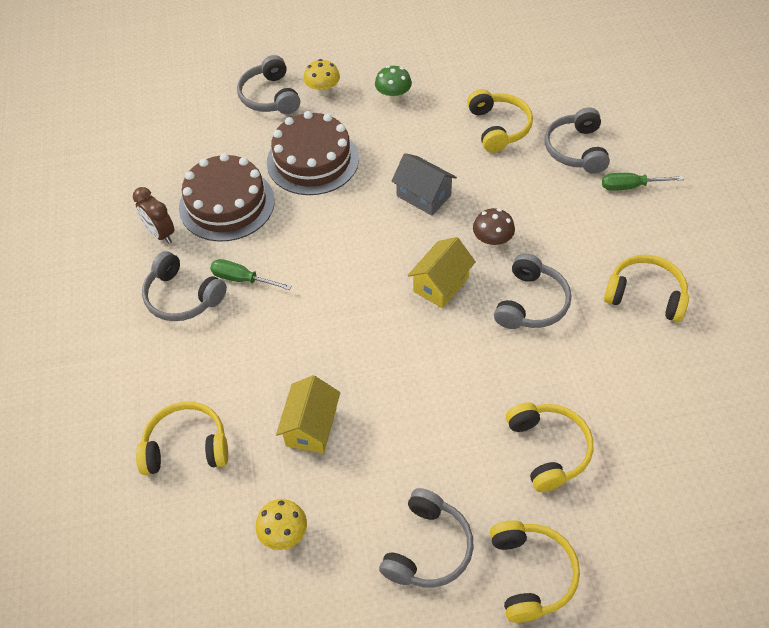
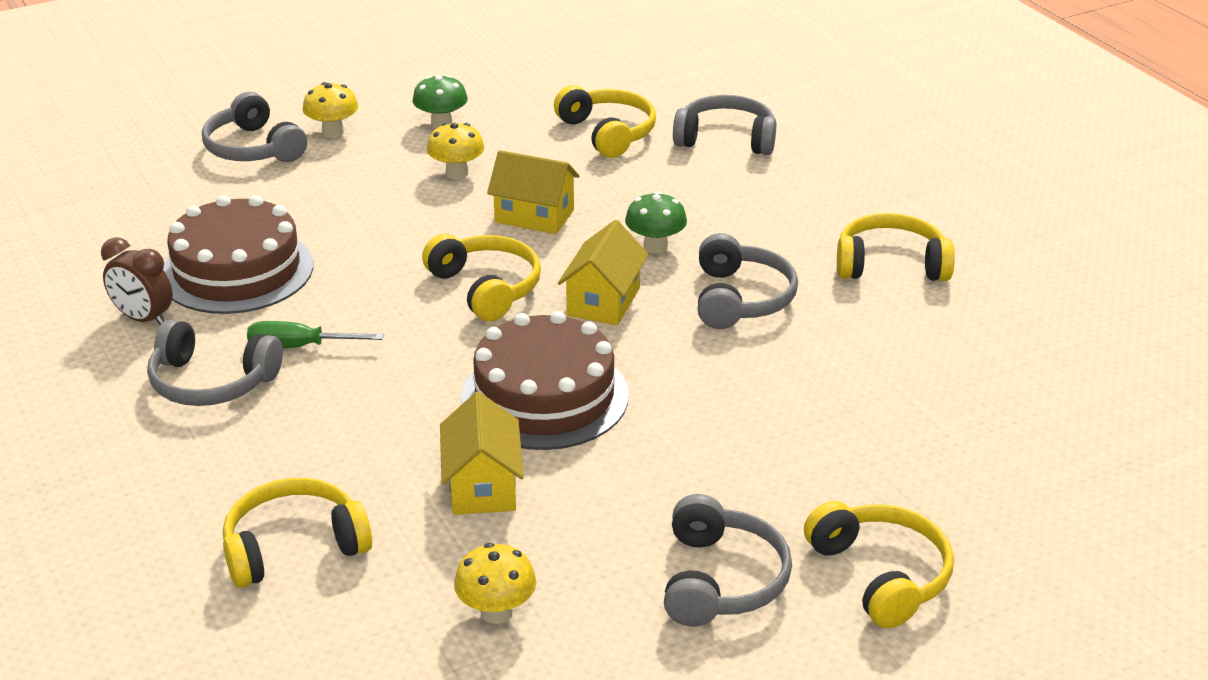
camera: 20 degrees left, 20 degrees down
brown cake [267,111,359,195] -> brown cake moved to [461,311,629,450]
grey house [392,153,457,216] -> yellow house [487,150,580,234]
brown mushroom [473,208,515,248] -> green mushroom [625,191,687,253]
yellow headphones [506,402,593,492] -> yellow headphones moved to [422,234,541,321]
grey headphones [545,107,610,174] -> grey headphones turned 120 degrees clockwise [673,95,776,155]
green screwdriver [602,173,684,191] -> none
none -> yellow mushroom [427,123,484,179]

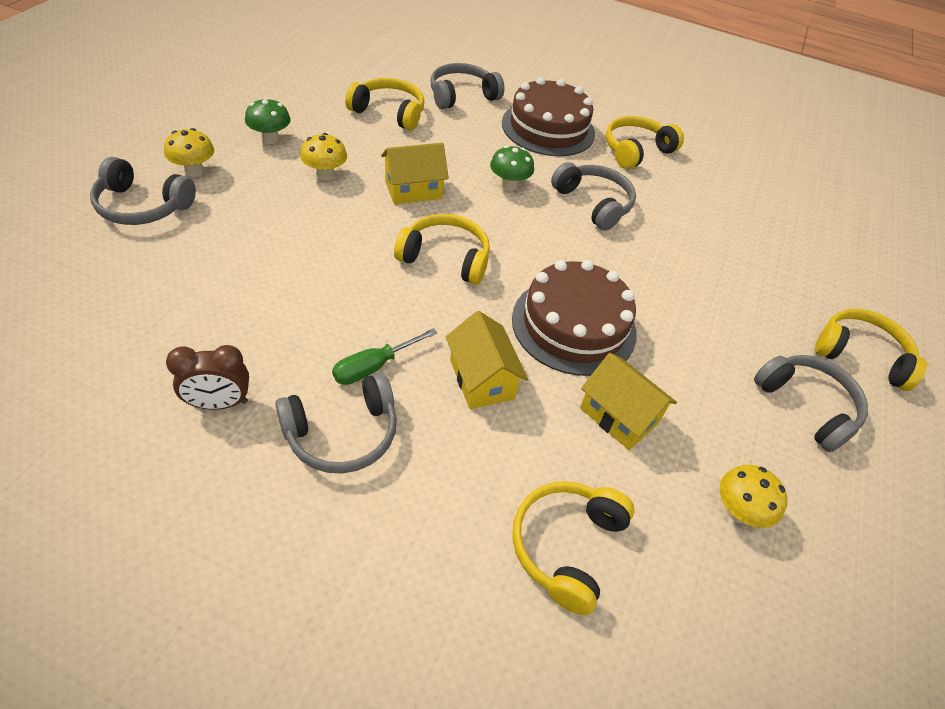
camera: 45 degrees left, 15 degrees up
brown cake [163,195,313,314] -> brown cake moved to [502,77,595,156]
yellow house [558,220,649,325] -> yellow house moved to [446,311,528,409]

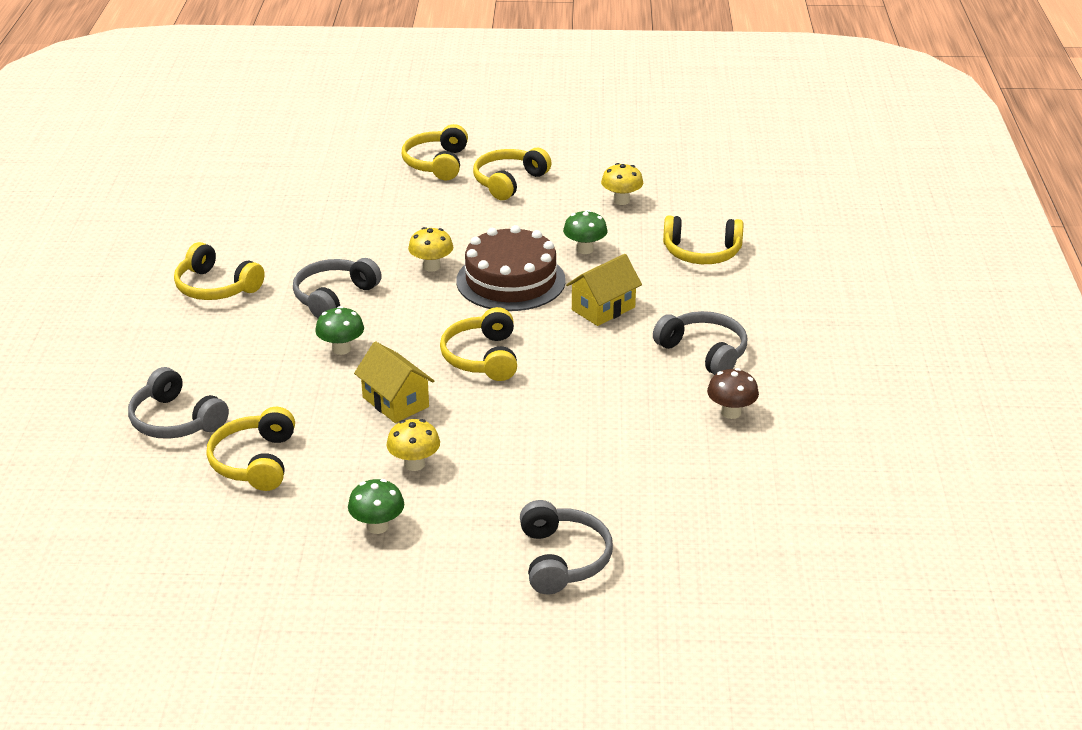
camera: 105 degrees left, 15 degrees down
yellow mushroom [164,128,214,177] -> yellow mushroom moved to [408,227,453,272]
brown clock [166,345,249,410] -> brown mushroom [707,368,759,419]
green screwdriver [332,328,437,385] -> none
brown cake [502,77,595,156] -> none
yellow house [580,353,677,450] -> green mushroom [563,210,608,254]
grey headphones [754,355,868,452] -> yellow headphones [473,148,552,200]

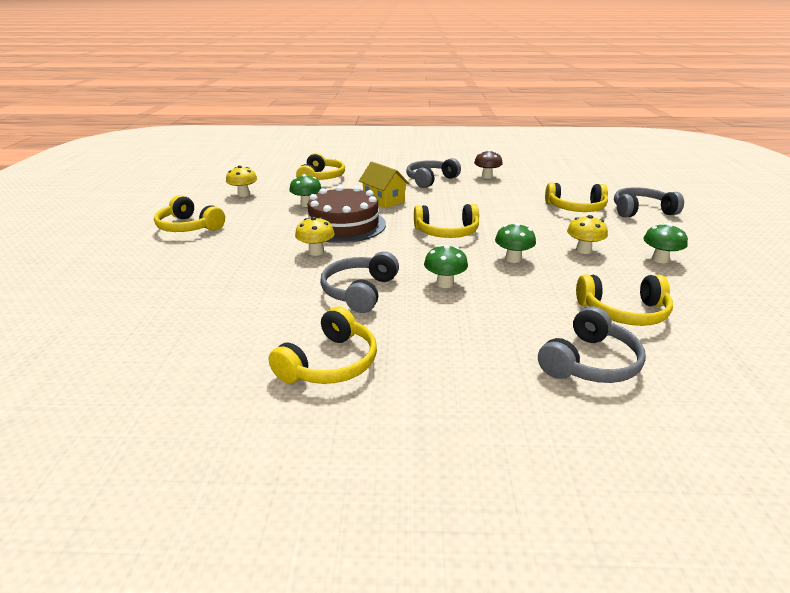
camera: 90 degrees left, 5 degrees down
grey headphones [293,258,382,318] -> grey headphones turned 75 degrees clockwise [320,252,399,313]
yellow house [354,341,434,423] -> green mushroom [495,223,536,263]
yellow headphones [402,124,468,180] -> yellow headphones moved to [545,183,608,212]

